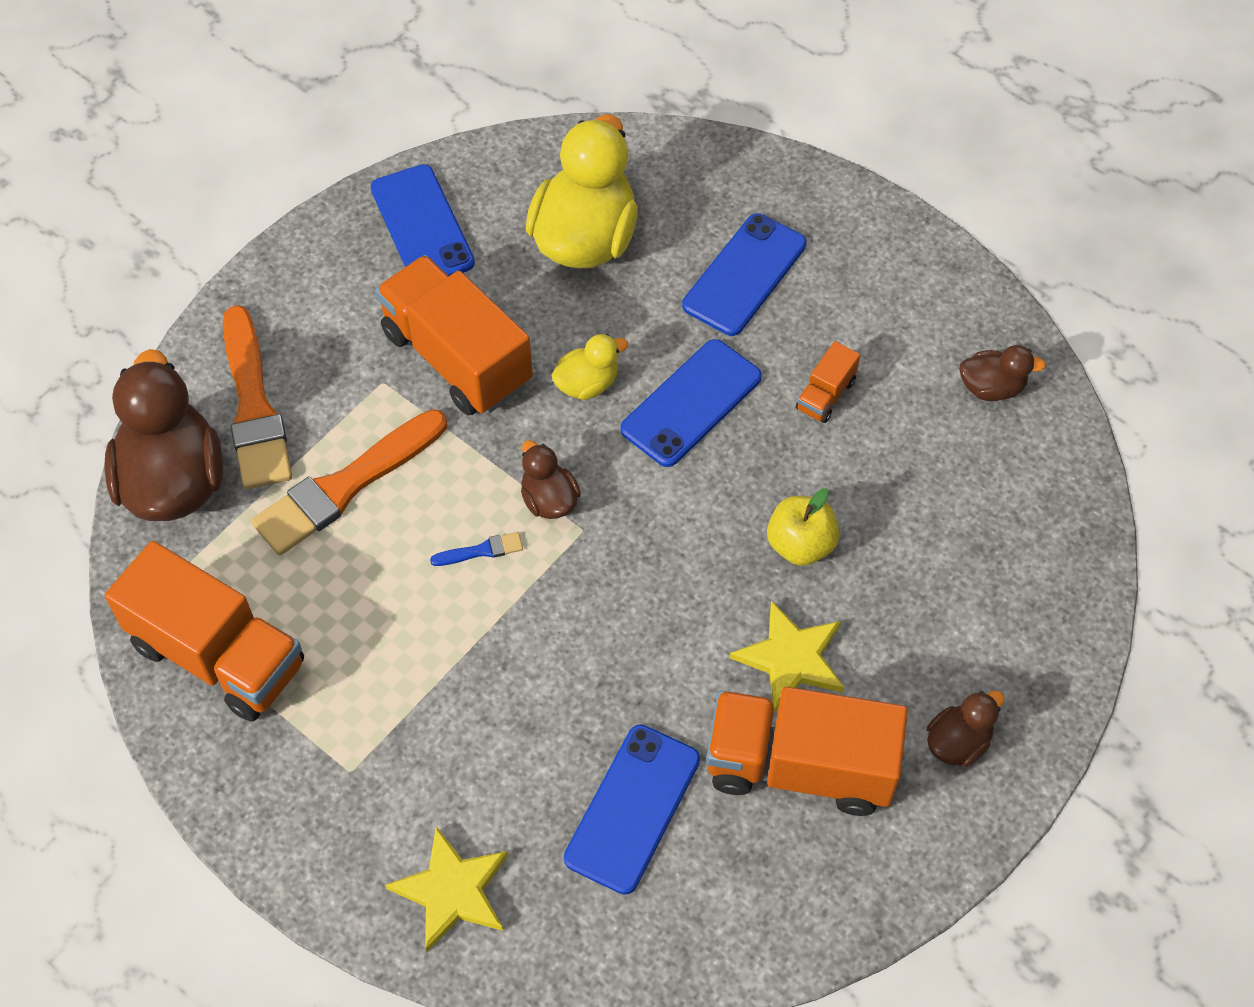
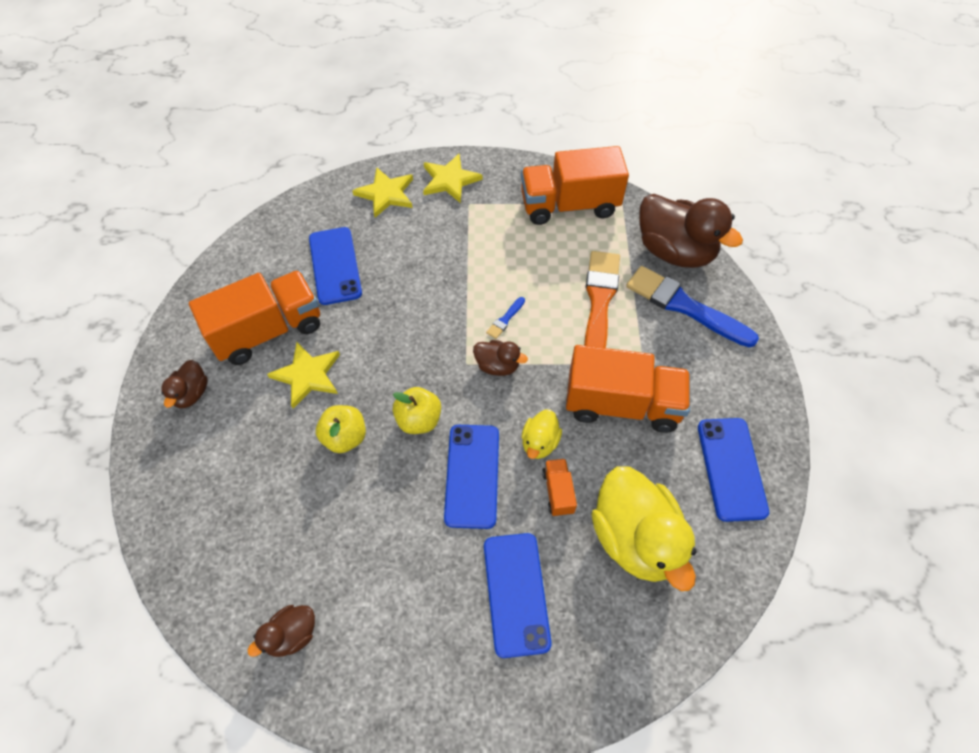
camera: 140 degrees right, 0 degrees up
orange brush [223,305,292,489] -> blue brush [626,266,759,347]
blue phone [371,164,475,276] -> blue phone turned 60 degrees clockwise [698,418,769,522]
orange truck [796,341,860,423] -> orange truck moved to [542,458,577,516]
none -> yellow apple [393,387,441,434]
none -> yellow star [423,154,482,203]

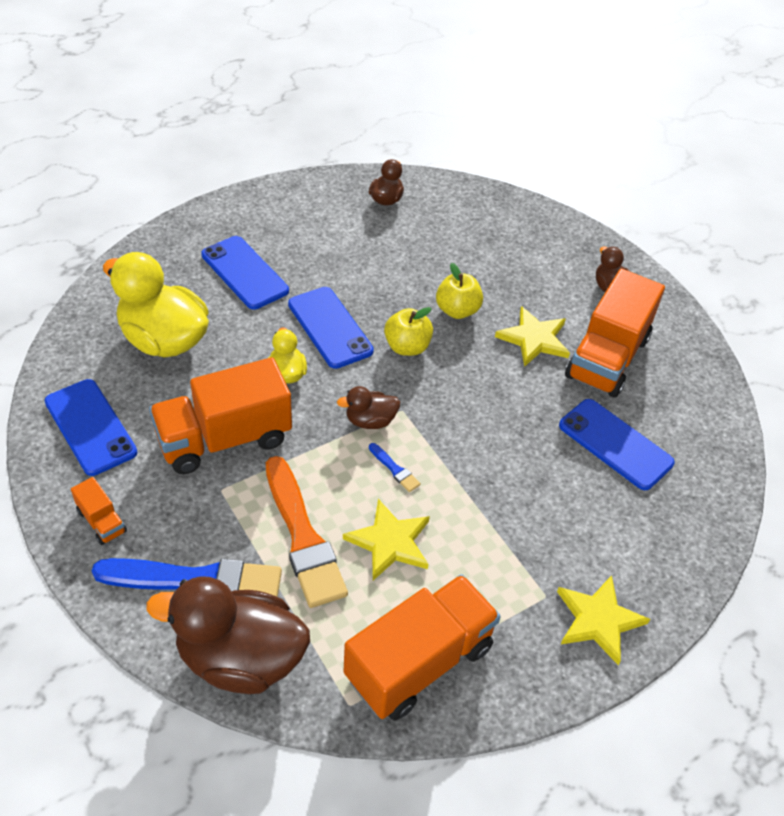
camera: 145 degrees right, 10 degrees down
yellow star [352,167,413,218] -> yellow star moved to [343,499,430,580]
blue brush [486,297,525,339] -> blue brush turned 135 degrees clockwise [369,443,421,492]
orange truck [542,458,577,516] -> orange truck moved to [71,477,127,545]

